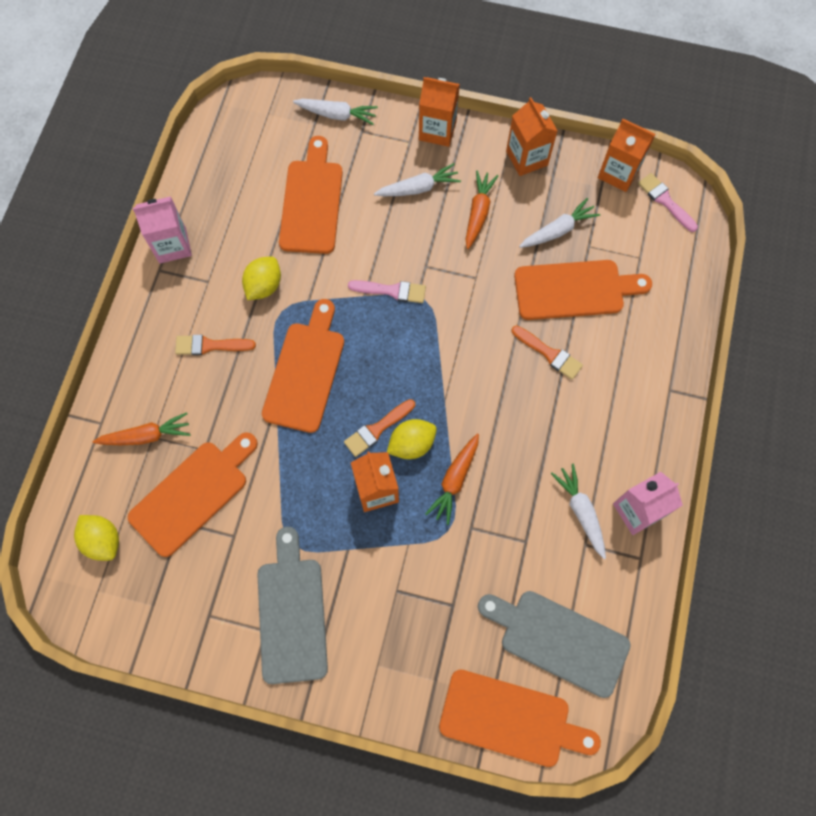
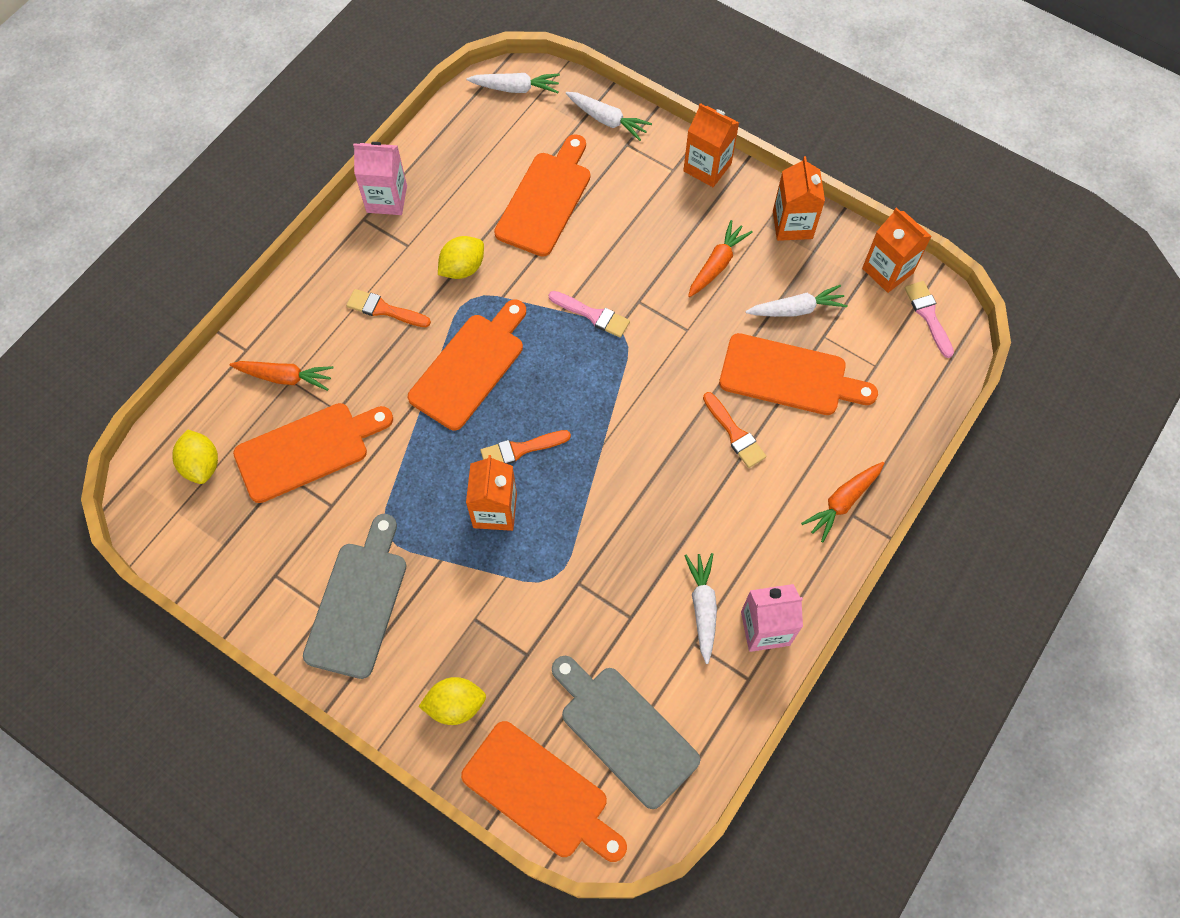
camera: 20 degrees right, 5 degrees down
white carrot [374,163,461,196] -> white carrot moved to [467,73,560,93]
yellow lemon [387,419,437,459] -> yellow lemon moved to [418,677,486,725]
orange carrot [425,434,479,525] -> orange carrot moved to [801,462,884,543]

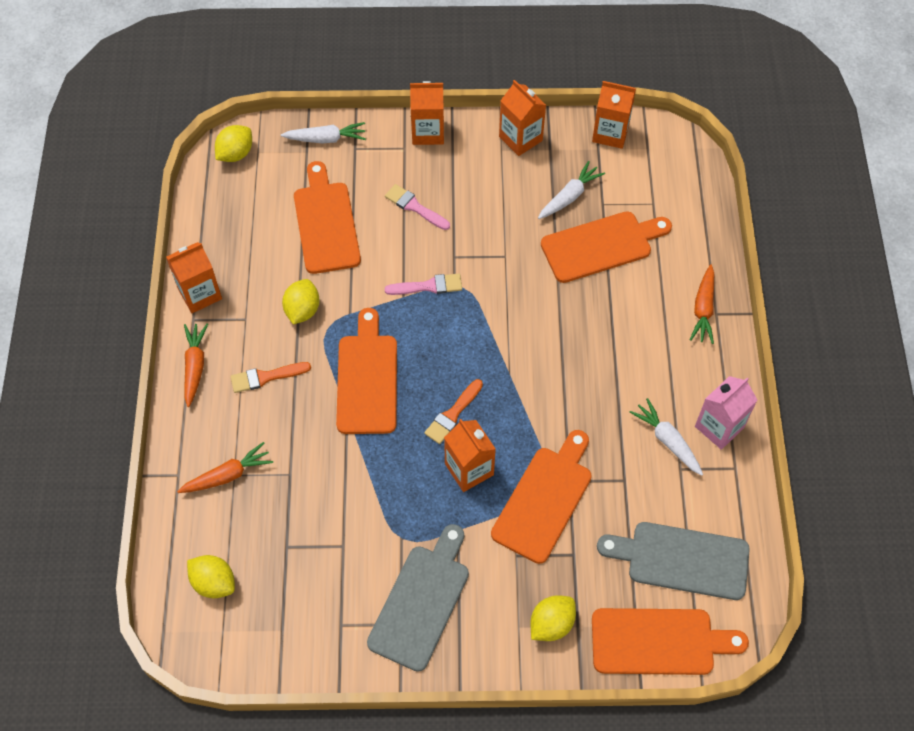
camera: 35 degrees left, 5 degrees down
orange cutting board [233,403,393,503] -> orange cutting board moved to [491,430,592,564]
grey cutting board [303,514,407,679] -> grey cutting board turned 45 degrees clockwise [367,524,469,672]
pink carton [353,142,407,215] -> orange carton [166,242,222,313]
white carrot [467,73,560,93] -> yellow lemon [215,125,252,162]
orange carrot [688,220,753,297] -> orange carrot moved to [184,324,208,407]
orange brush [703,392,766,468] -> none
pink brush [905,281,954,358] -> pink brush moved to [385,184,450,230]

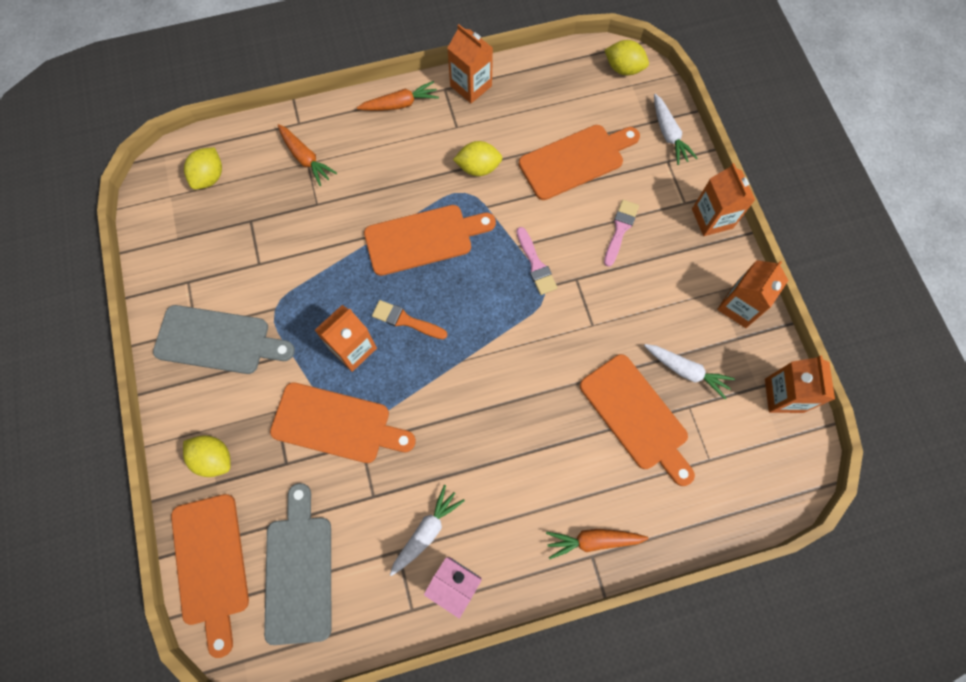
camera: 75 degrees right, 10 degrees up
orange brush [230,362,311,393] -> none

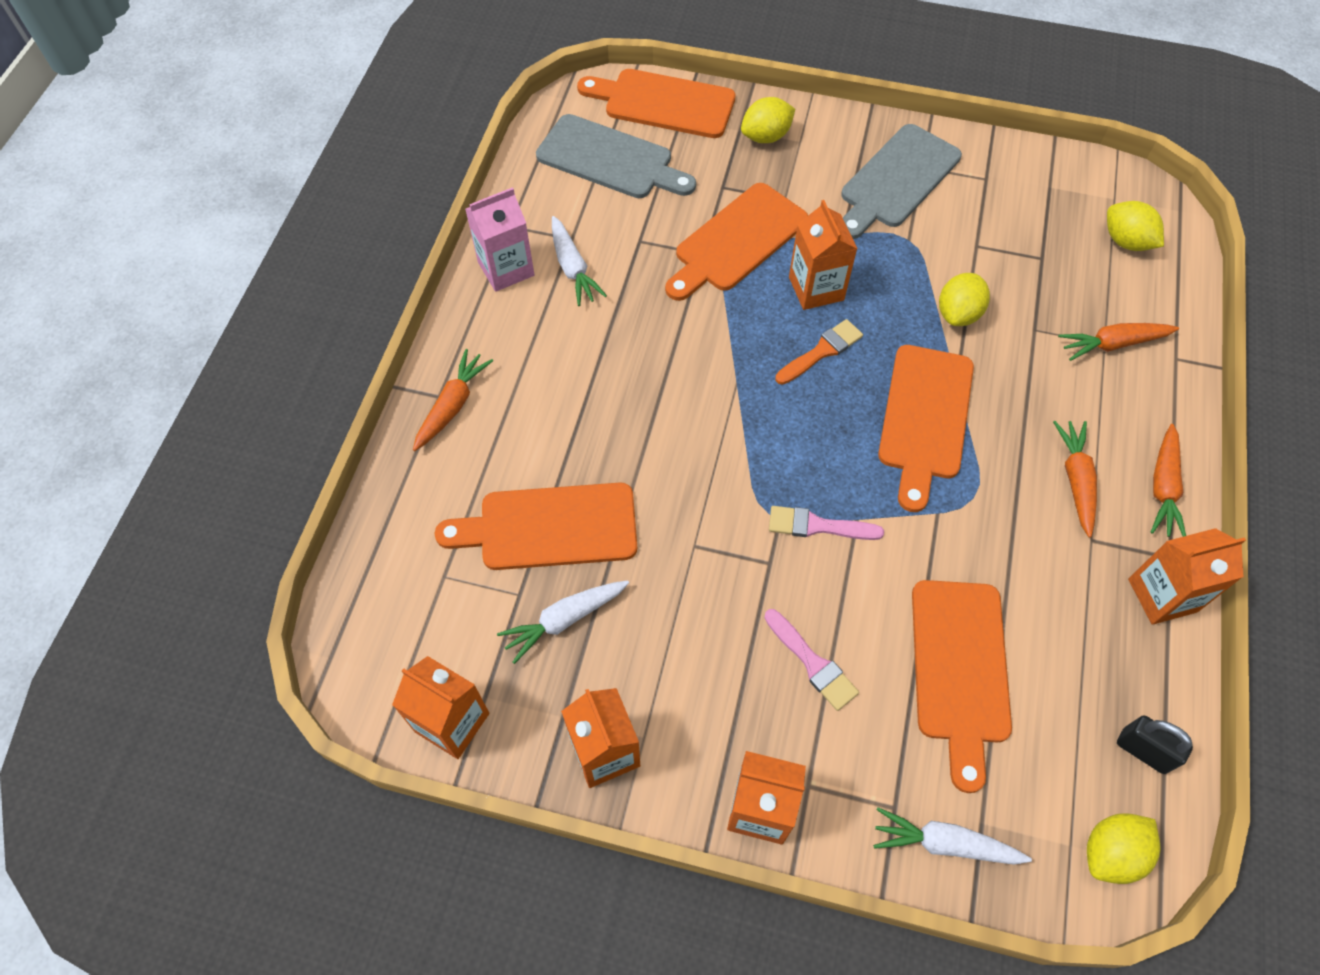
camera: 120 degrees right, 10 degrees down
yellow lemon [453,141,502,176] -> yellow lemon moved to [939,273,990,326]
none -> orange carrot [1053,421,1097,538]
none -> black padlock [1117,715,1193,774]

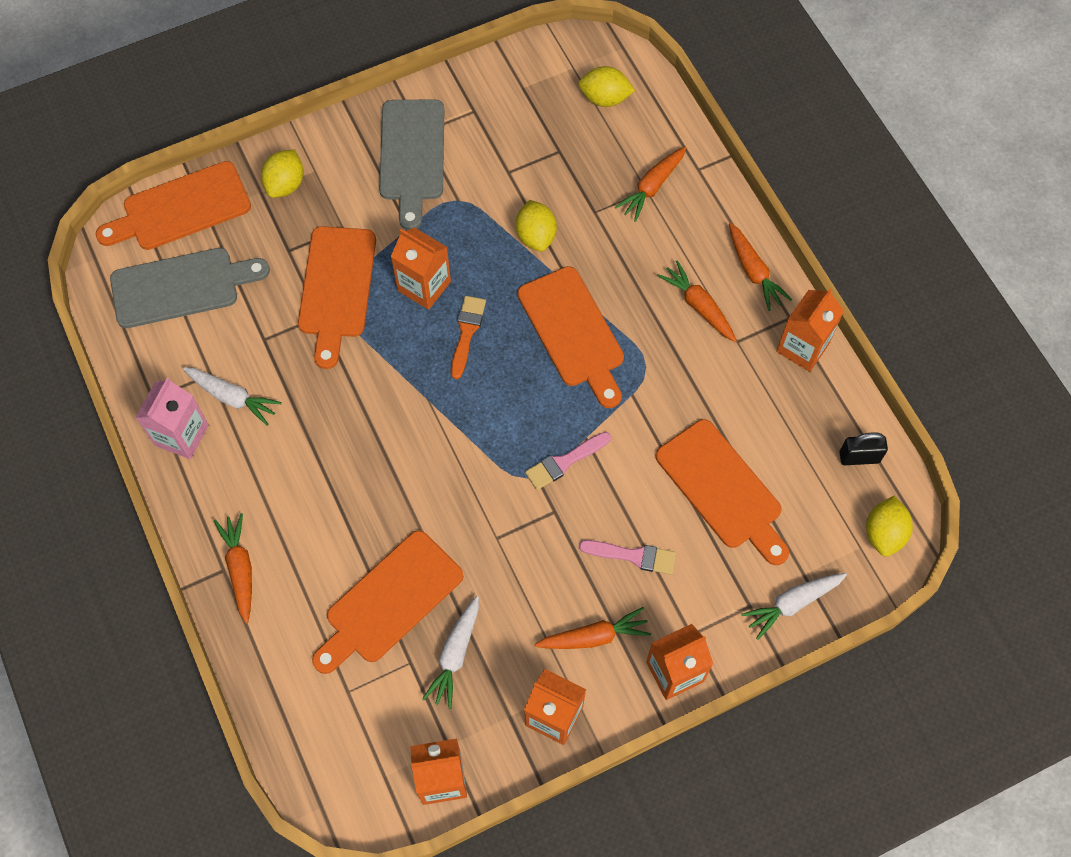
camera: 40 degrees left, 5 degrees up
none -> orange carrot [534,607,651,649]

